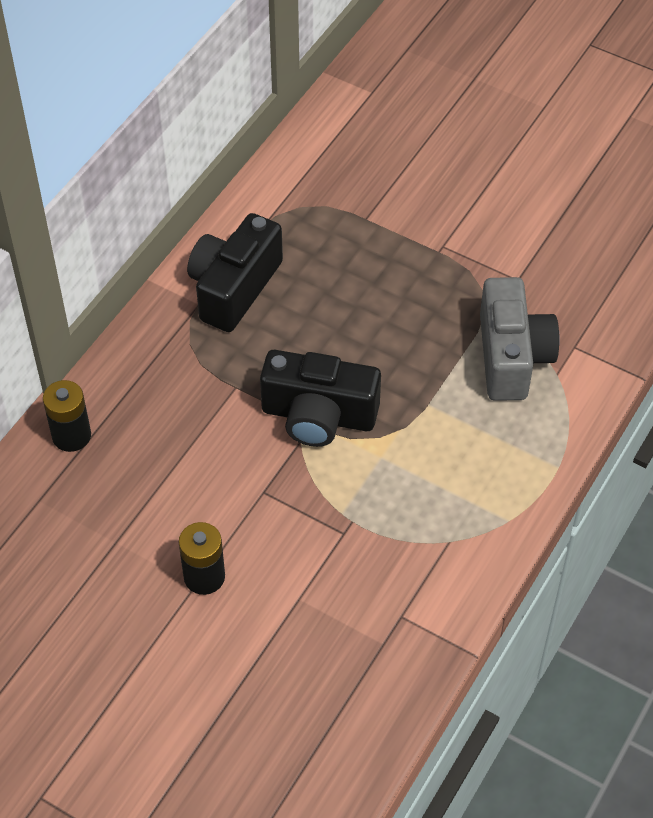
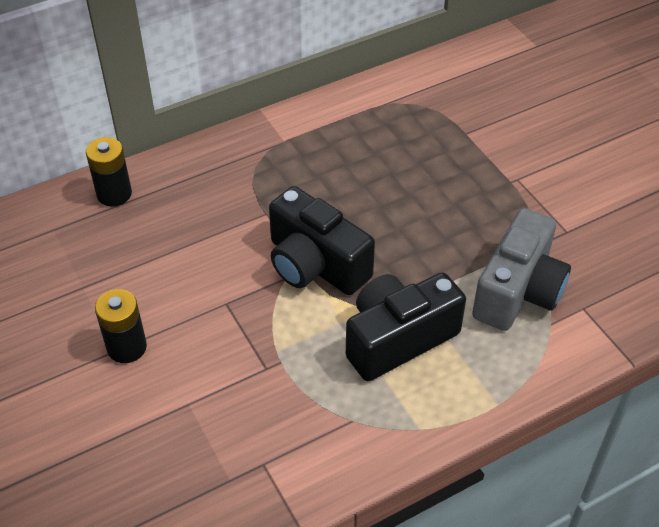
camera: 30 degrees right, 5 degrees down
black camera [187,213,283,332] -> black camera moved to [346,272,466,381]

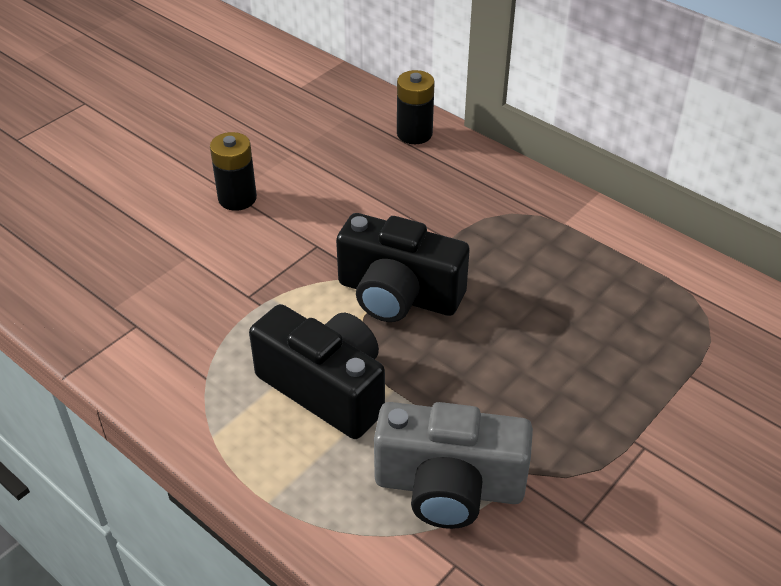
camera: 70 degrees right, 5 degrees down
black camera [269,186,375,295] -> black camera turned 90 degrees counterclockwise [336,213,470,322]

